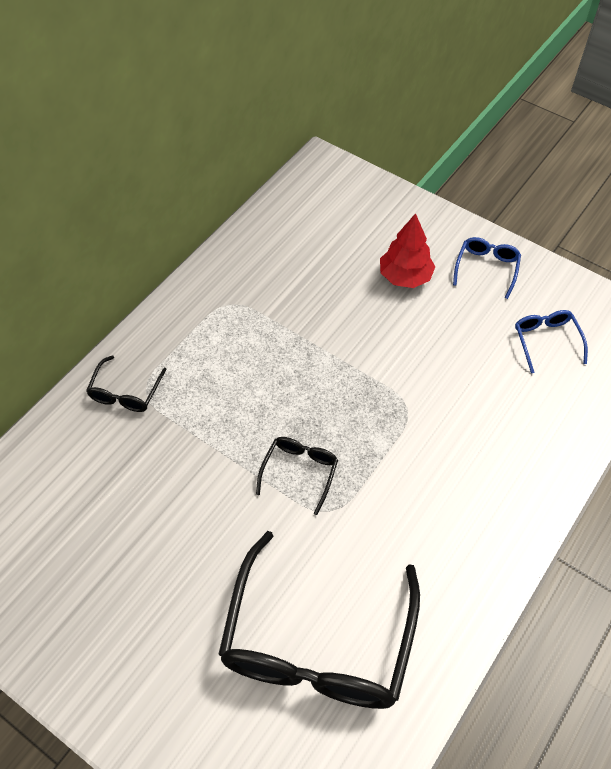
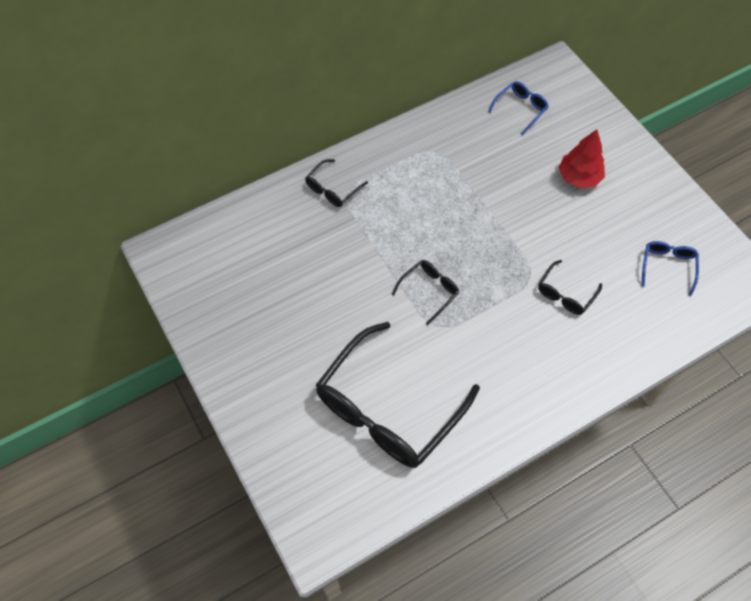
camera: 25 degrees right, 5 degrees up
blue glasses [453,237,521,299] -> blue glasses moved to [488,81,549,135]
none -> black glasses [538,260,602,315]

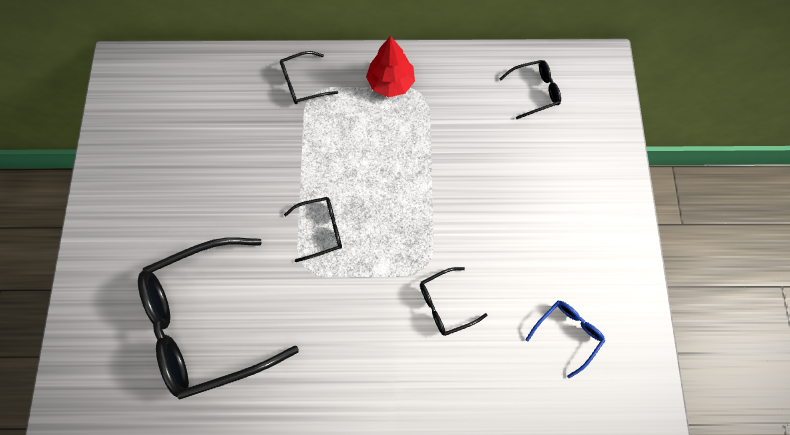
camera: 30 degrees right, 10 degrees up
blue glasses [488,81,549,135] -> black glasses [499,60,561,119]
red tree [559,129,605,188] -> red tree moved to [366,36,415,98]

